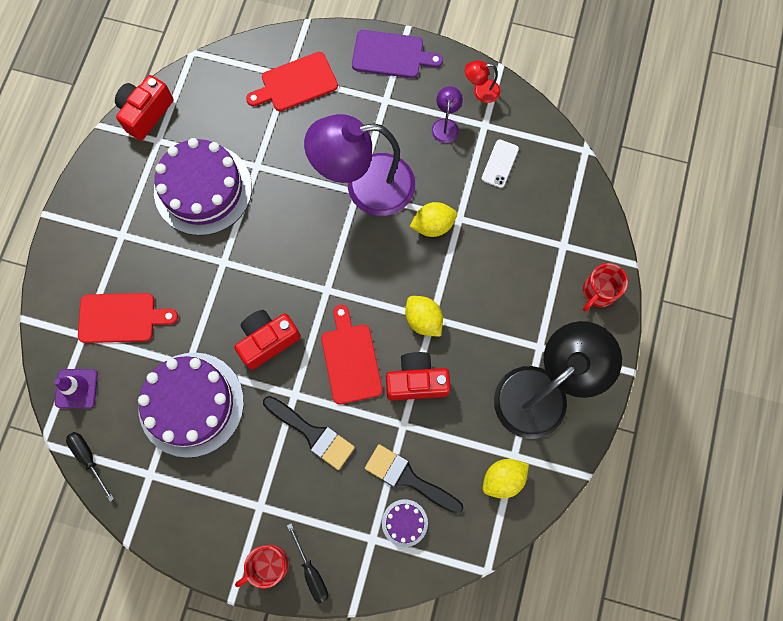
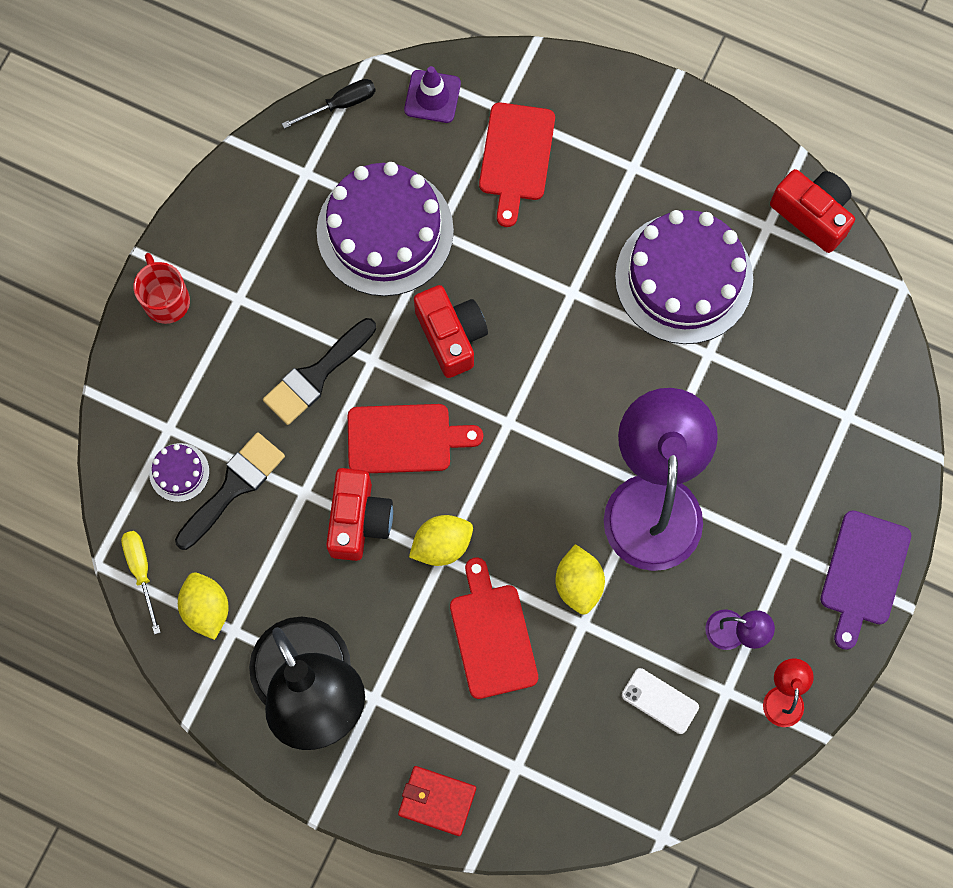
camera: 100 degrees right, 0 degrees up
red cutting board [246,52,338,111] -> red cutting board moved to [450,557,538,699]
black screwdriver [287,524,328,604] -> none
red mug [583,263,628,312] -> red wallet [398,766,476,836]
none -> yellow screwdriver [121,531,161,634]

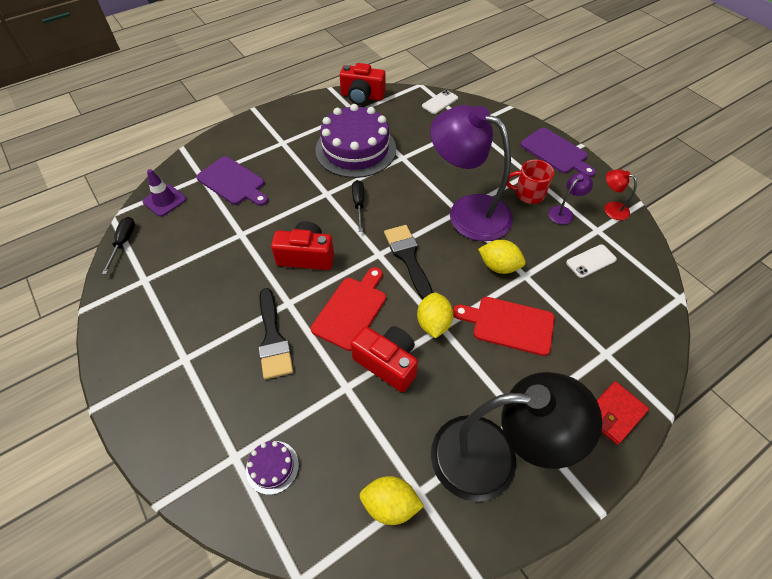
camera: 60 degrees left, 20 degrees down
yellow screwdriver [121,531,161,634] -> none
red mug [134,253,190,324] -> red mug moved to [507,160,554,204]
black brush [175,432,285,550] -> black brush moved to [384,225,433,299]
purple cake [316,162,454,296] -> none
red cutting board [479,102,555,227] -> purple cutting board [196,156,268,206]
red camera [770,169,855,253] -> red camera turned 150 degrees counterclockwise [340,63,386,105]
none -> black screwdriver [352,180,364,232]
none -> white phone [422,90,458,114]

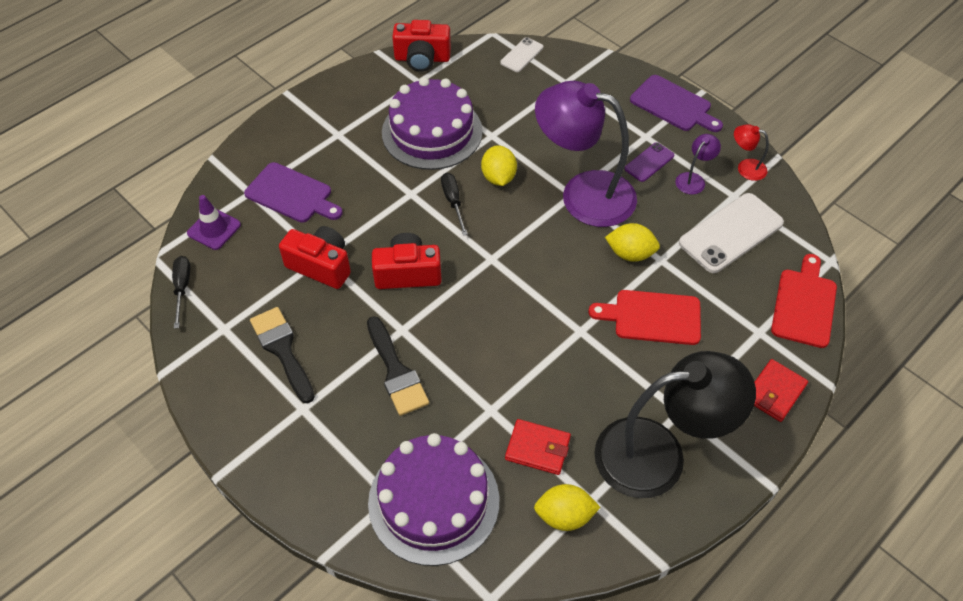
camera: 10 degrees left, 0 degrees up
purple cake [246,441,299,495] -> purple cake [368,433,499,566], size x2.36
red cutting board [311,267,386,351] -> red cutting board moved to [771,254,837,348]
red camera [351,326,418,392] -> red camera moved to [279,226,351,289]
black brush [384,225,433,299] -> black brush moved to [250,307,315,403]
yellow lemon [417,292,454,338] -> yellow lemon moved to [481,145,517,186]
red mug [507,160,554,204] -> purple phone [625,142,674,182]
white phone [566,244,617,278] -> white phone [679,193,784,273], size x1.92
none -> red wallet [505,419,571,475]

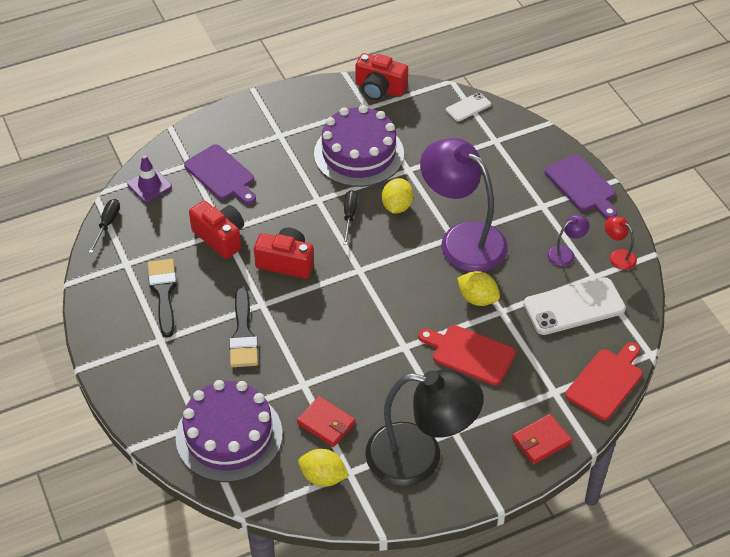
camera: 20 degrees right, 5 degrees down
purple phone [625,142,674,182] -> none

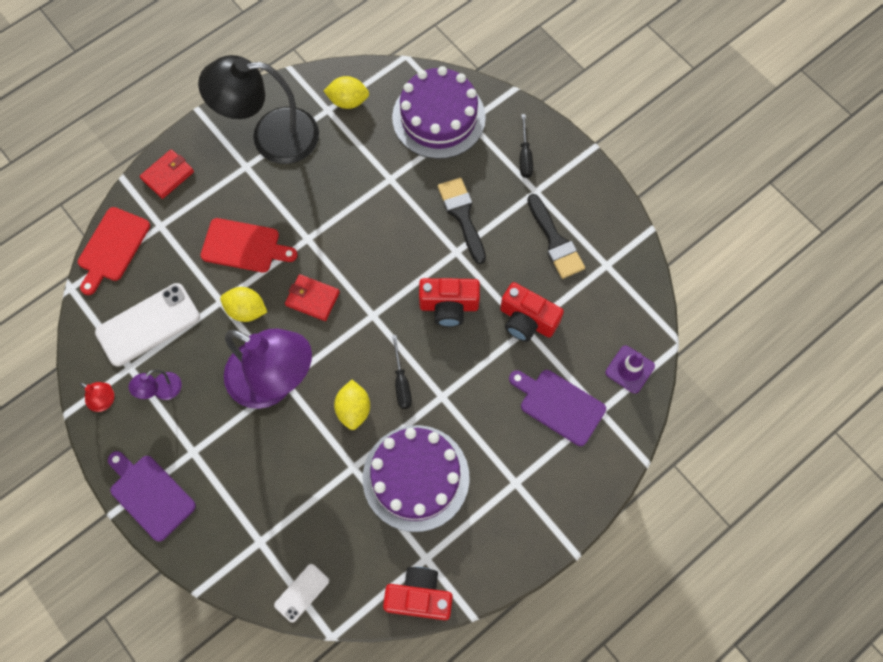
camera: 165 degrees right, 20 degrees up
black screwdriver [89,199,120,253] -> black screwdriver moved to [520,114,533,178]
red wallet [297,396,356,447] -> red wallet moved to [285,274,340,321]

